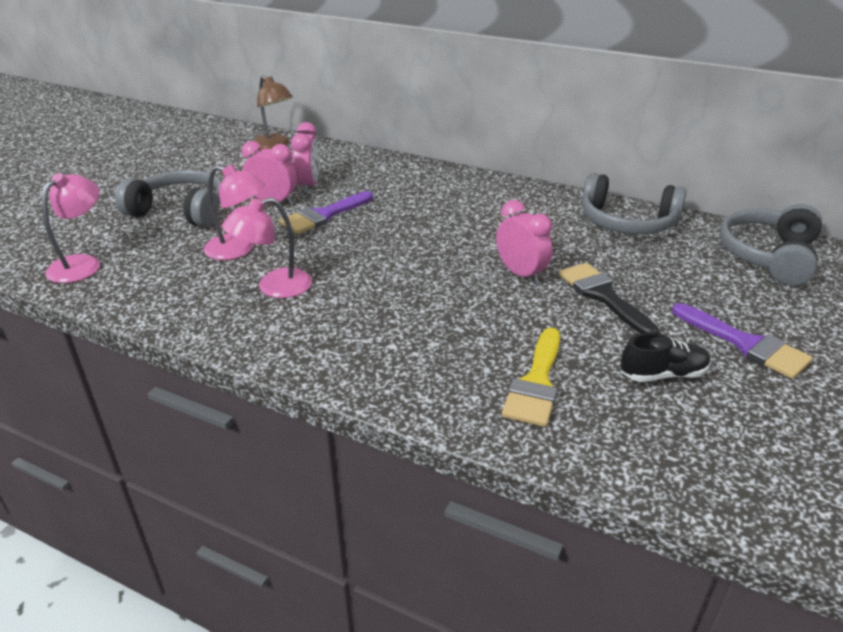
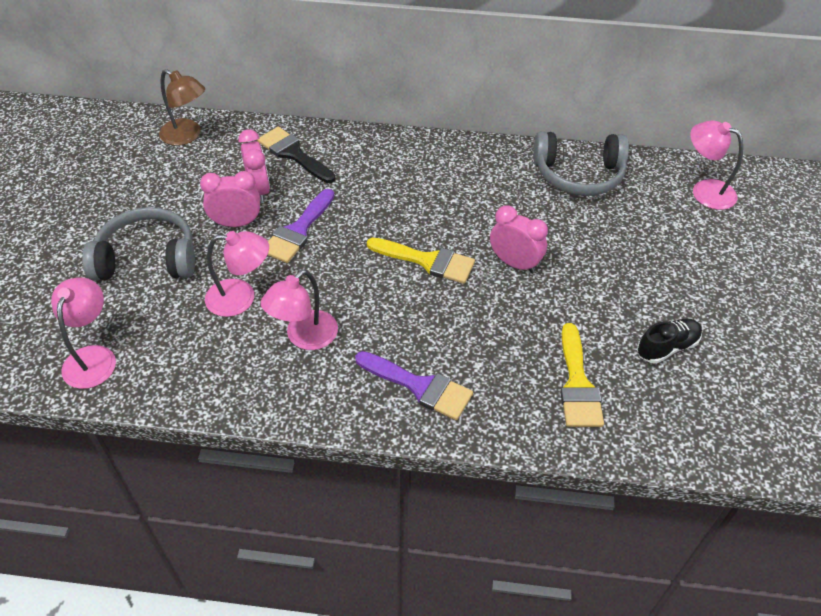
camera: 20 degrees left, 15 degrees up
black brush [559,263,659,334] -> black brush moved to [257,127,335,183]
purple brush [672,303,813,379] -> purple brush moved to [355,351,473,420]
grey headphones [720,204,822,286] -> pink lamp [690,120,743,210]
none -> yellow brush [367,238,475,284]

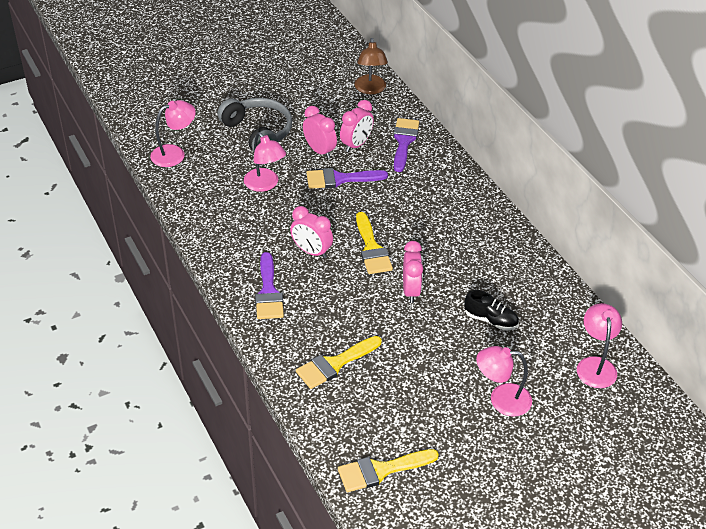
camera: 55 degrees right, 5 degrees down
black brush [257,127,335,183] -> purple brush [393,118,419,172]
pink lamp [261,269,338,350] -> pink lamp moved to [476,346,532,417]
grey headphones [533,131,629,196] -> none
black shoe [637,319,702,364] -> black shoe moved to [464,290,519,330]
none -> pink clock [290,206,333,259]
none -> yellow brush [338,449,439,492]

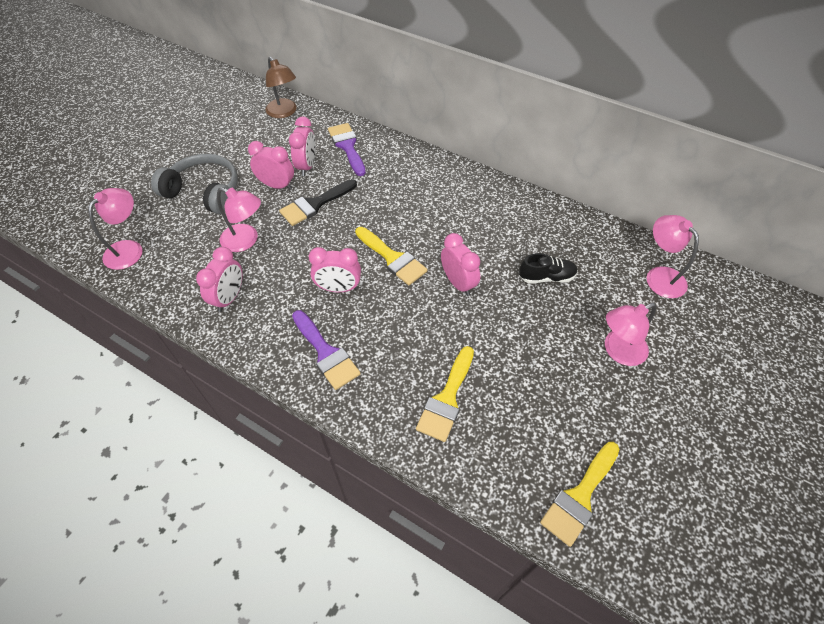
camera: 30 degrees left, 10 degrees up
purple brush [306,168,388,189] -> black brush [279,179,357,226]
none -> pink clock [196,247,243,312]

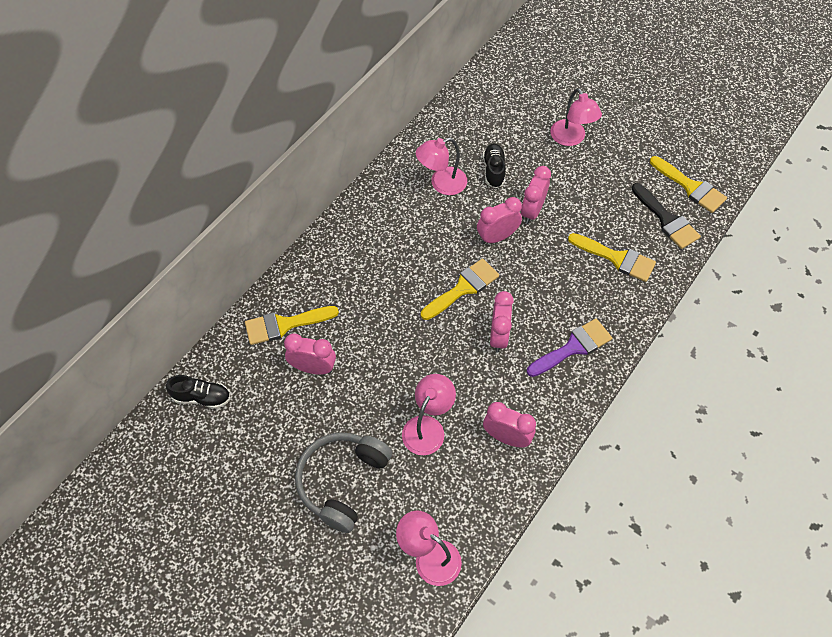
camera: 85 degrees left, 5 degrees up
pink clock [248,141,294,190] -> pink clock moved to [521,166,551,224]
brown lamp [266,57,297,118] -> black shoe [166,375,231,409]
black brush [279,179,357,226] -> black brush moved to [632,183,701,249]
purple brush [328,123,366,176] -> yellow brush [245,306,339,345]
pink lamp [647,215,699,298] -> pink lamp moved to [416,138,467,195]

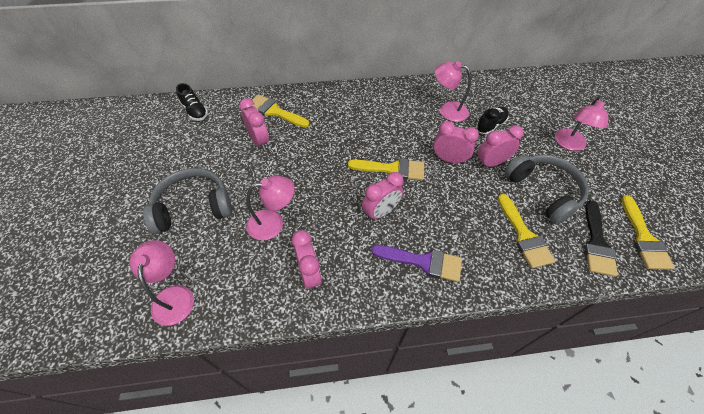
camera: 45 degrees right, 5 degrees down
none -> grey headphones [505,155,589,224]

